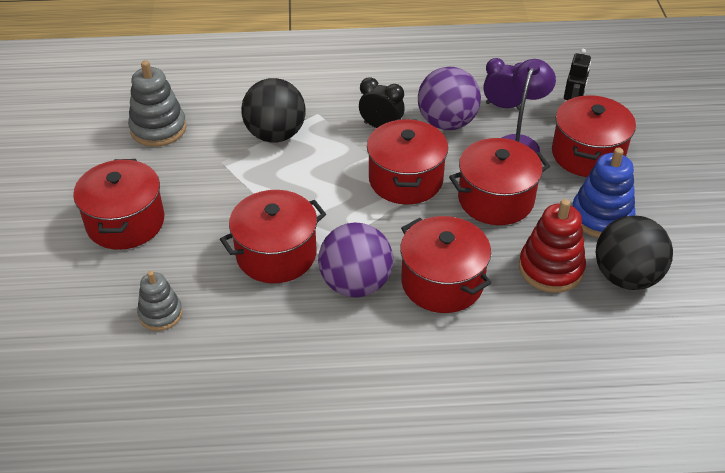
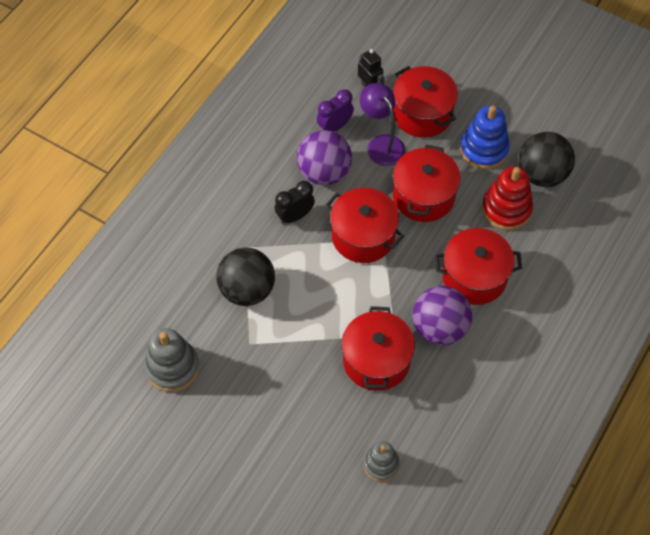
camera: 55 degrees left, 15 degrees up
red pot [73,159,164,250] -> none

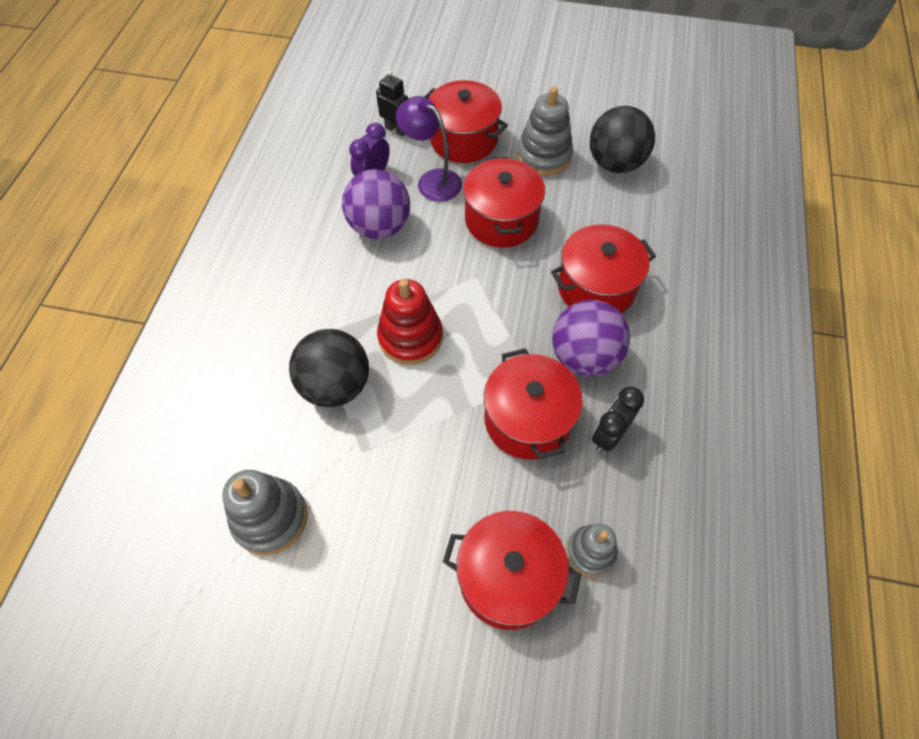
camera: 20 degrees left, 0 degrees up
black clock [275,181,315,224] -> black clock moved to [592,387,644,453]
red pot [326,188,404,263] -> red pot moved to [443,511,581,630]
blue stacking toy [460,105,510,169] -> grey stacking toy [517,87,573,176]
red stacking toy [482,166,533,230] -> red stacking toy moved to [377,279,443,365]

